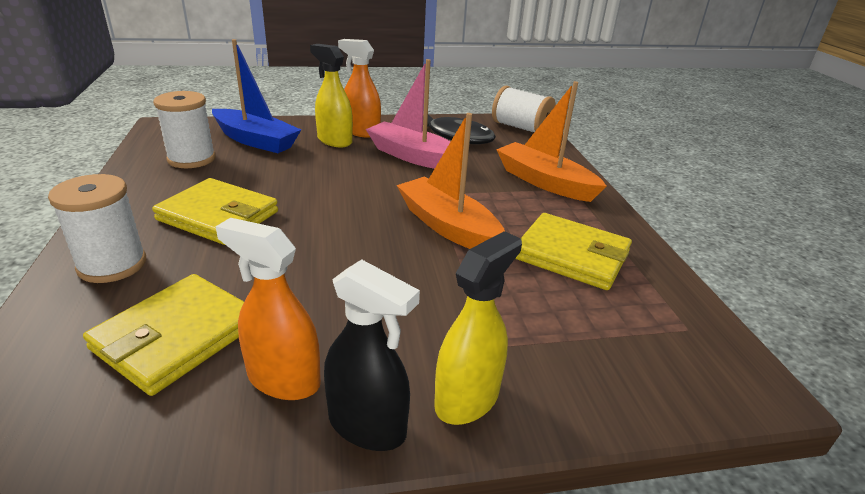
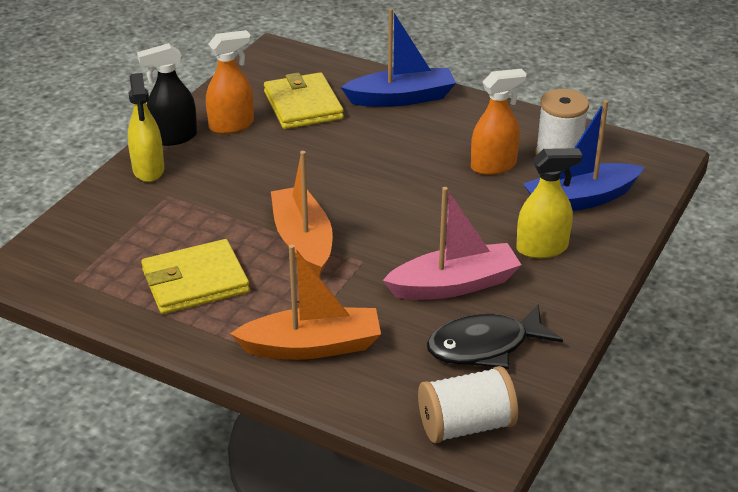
camera: 130 degrees right, 5 degrees up
white spool [48,174,146,283] -> blue boat [341,8,456,107]
yellow wallet [152,178,278,245] -> none
orange spray bottle [338,39,381,138] -> orange spray bottle moved to [471,69,527,175]
orange boat [397,113,505,249] -> orange boat turned 105 degrees counterclockwise [271,151,333,276]

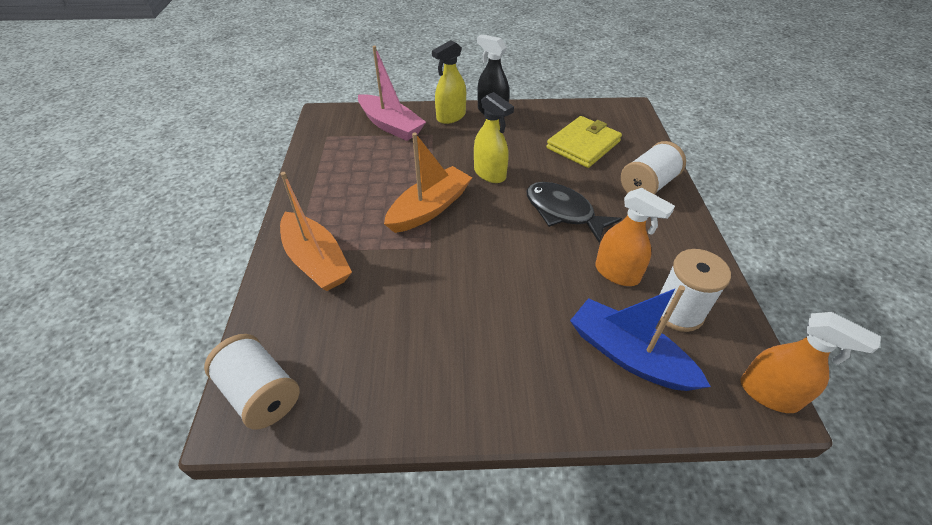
camera: 60 degrees right, 10 degrees up
yellow wallet [141,239,250,314] -> none
orange spray bottle [206,30,254,134] -> orange spray bottle moved to [741,312,881,413]
blue boat [341,8,456,107] -> white spool [621,141,686,195]
pink boat [382,187,521,300] -> pink boat moved to [358,46,426,141]
black fish [427,304,563,369] -> black fish moved to [526,182,622,243]
yellow spray bottle [516,148,583,258] -> yellow spray bottle moved to [474,92,514,183]

